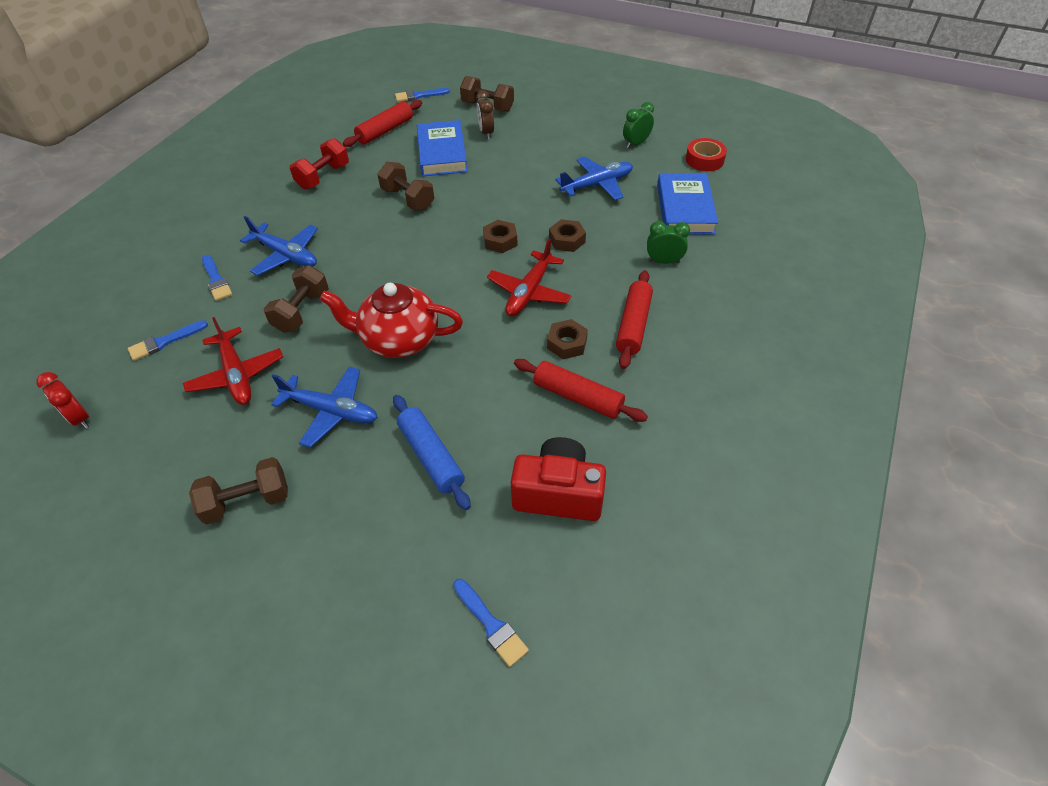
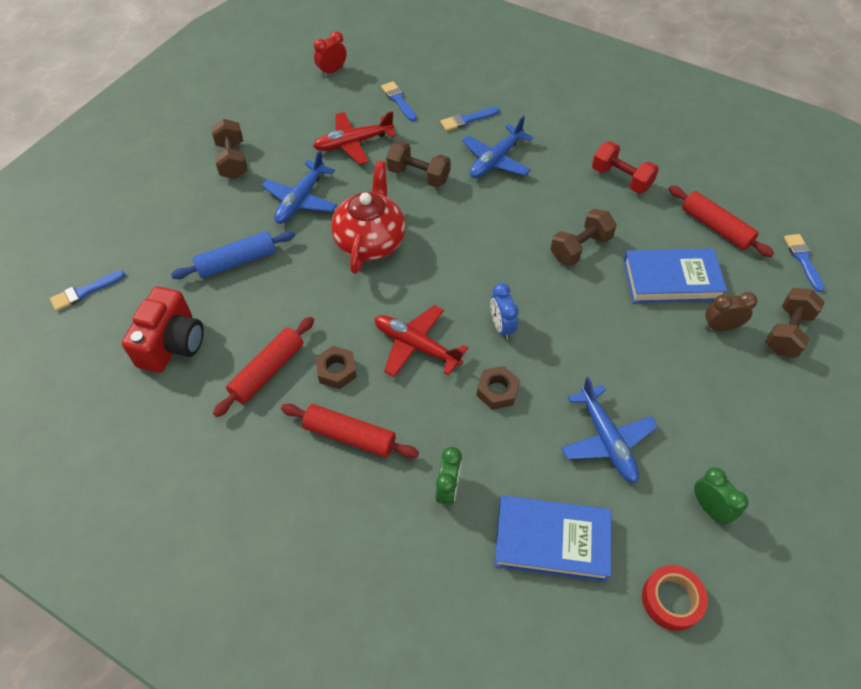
camera: 95 degrees right, 5 degrees up
brown nut [483,220,518,253] -> blue clock [490,283,519,340]

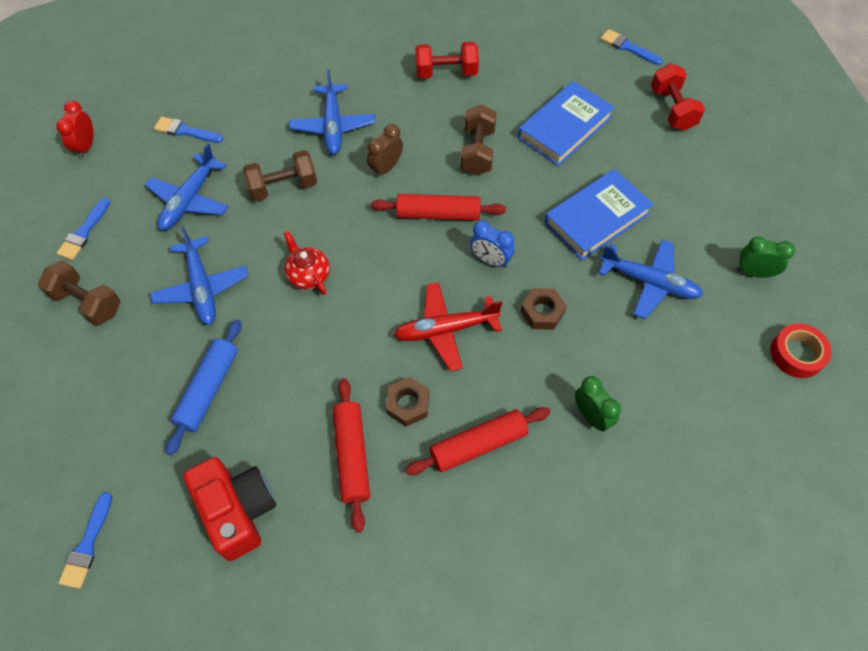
camera: 45 degrees left, 5 degrees up
red plane [313,111,396,165] -> blue plane [145,143,229,231]
red teapot [331,161,406,274] -> red teapot [283,231,330,295], size x0.54
blue brush [440,107,500,131] -> blue brush moved to [57,198,110,260]
blue book [494,495,611,582] -> blue book moved to [544,169,654,260]
red rolling pin [669,185,774,257] -> red rolling pin moved to [371,194,506,221]
brown clock [705,292,757,331] -> brown clock moved to [367,124,403,178]
brown dumbbell [765,288,825,358] -> red dumbbell [651,64,705,131]

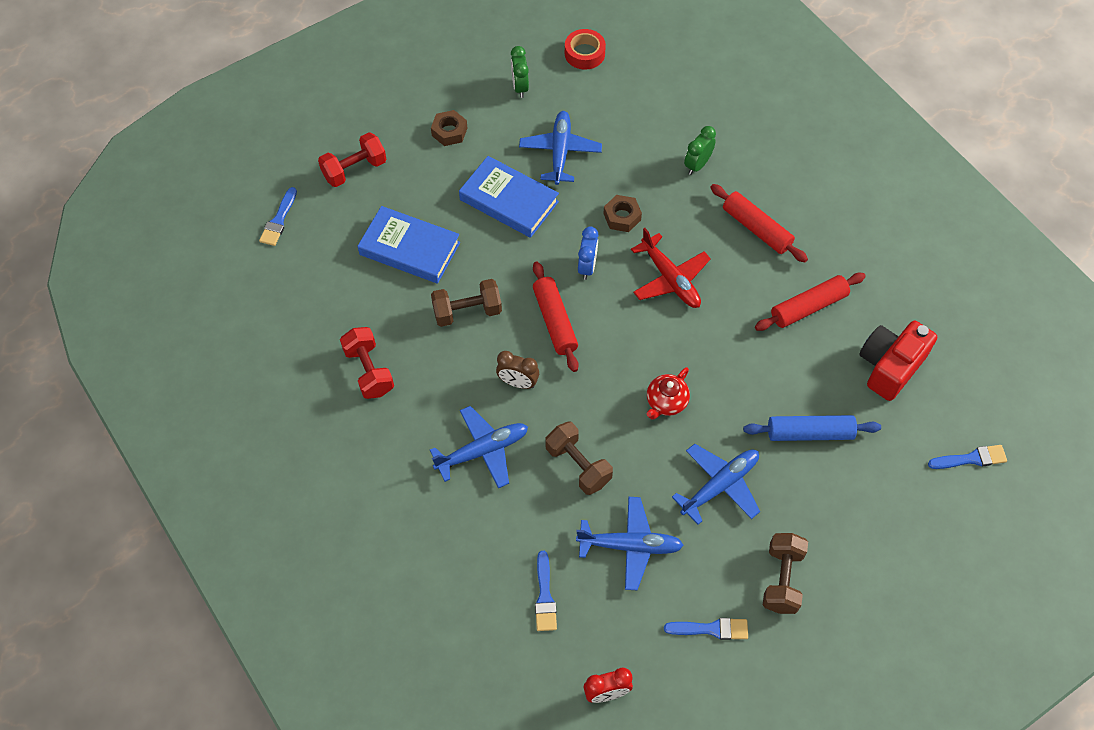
camera: 110 degrees left, 0 degrees up
brown nut [386,377,429,427] -> brown nut moved to [431,110,467,146]

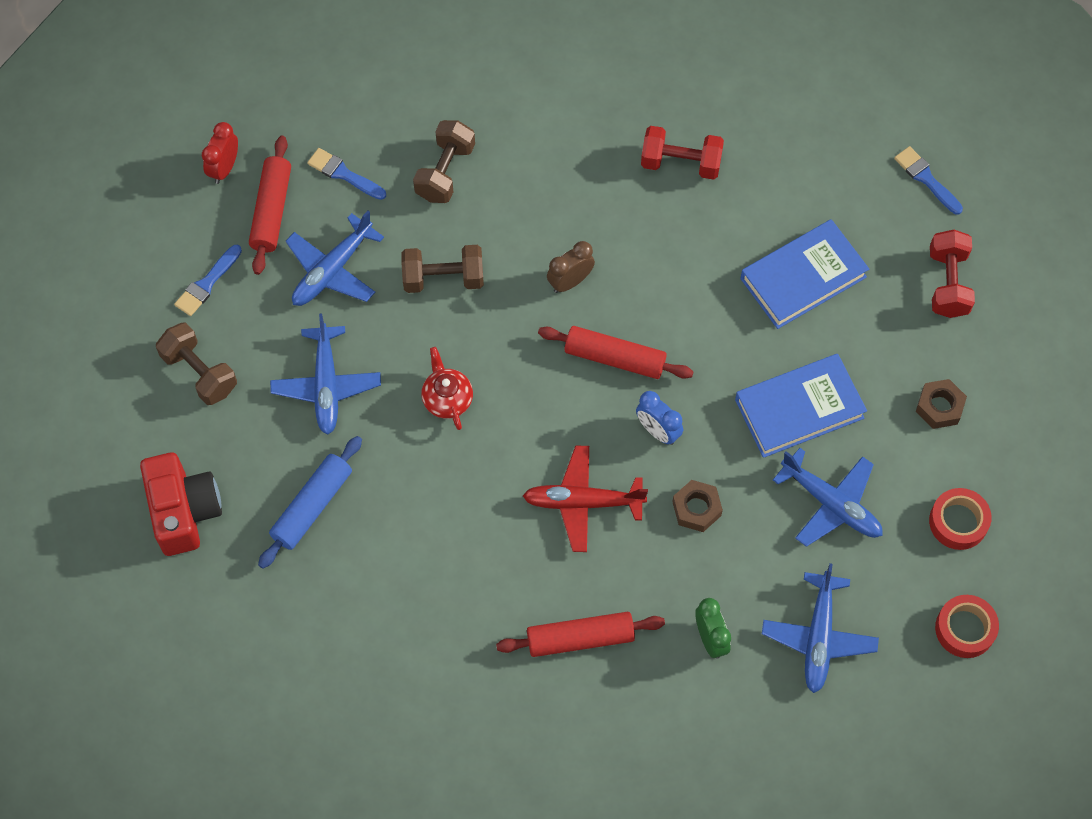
camera: 125 degrees right, 5 degrees up
blue plane [430,406,528,488] -> blue plane moved to [762,563,879,693]
brown dumbbell [431,279,502,327] -> brown dumbbell moved to [413,120,475,203]
green clock [511,46,529,98] -> red tape [929,488,992,550]
red rolling pin [755,273,866,331] -> red rolling pin moved to [249,136,291,275]
red camera [859,321,937,401] -> red camera moved to [140,452,222,556]
blue brush [928,445,1007,469] -> none

